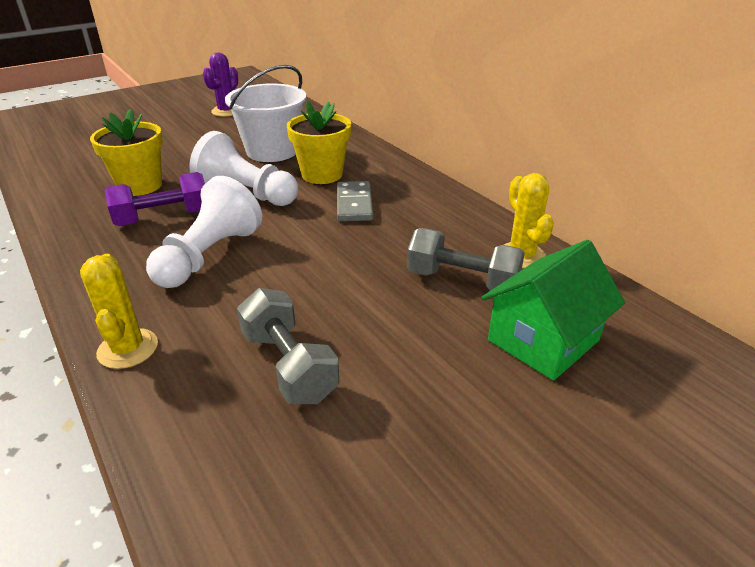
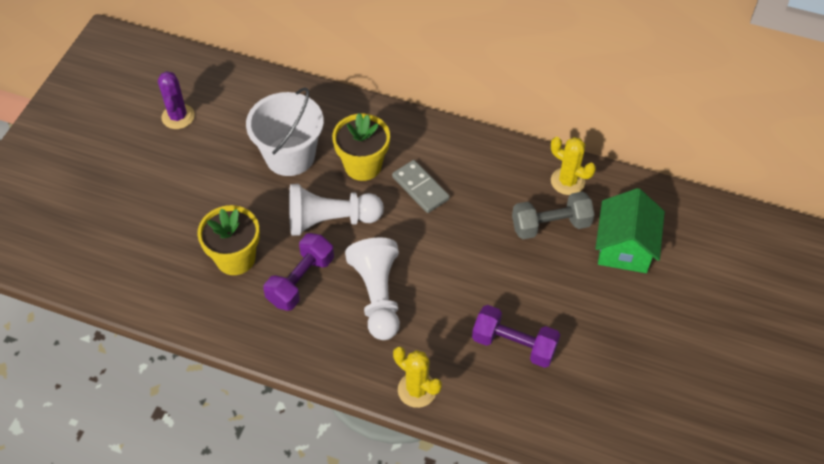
camera: 35 degrees left, 20 degrees up
grey dumbbell [237,288,339,404] -> purple dumbbell [472,305,560,368]

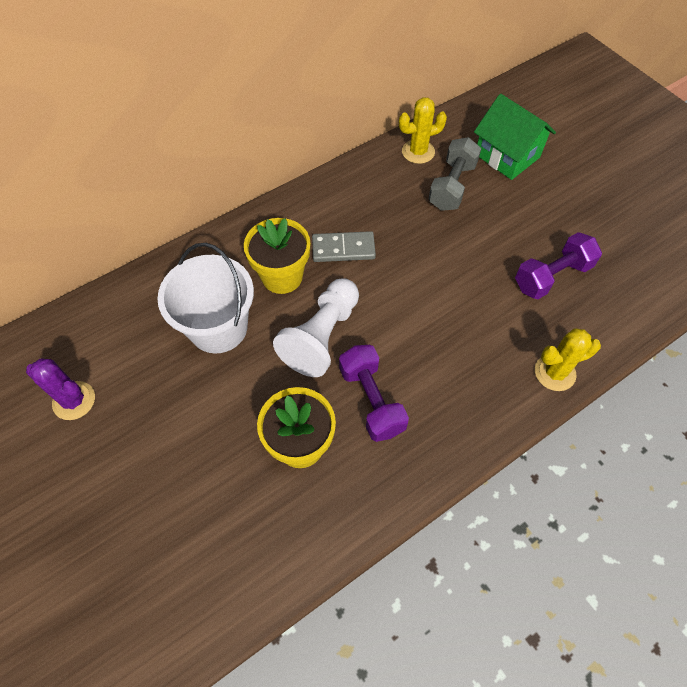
camera: 55 degrees left, 5 degrees up
white pawn [345,237,400,340] -> none

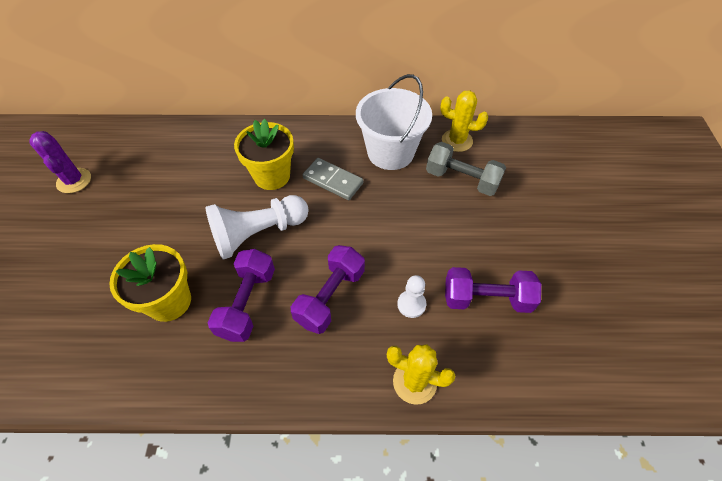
camera: 35 degrees right, 5 degrees down
white bucket [158,243,254,353] -> white bucket moved to [356,74,432,170]
grey dumbbell [428,137,481,211] -> grey dumbbell turned 60 degrees clockwise [426,142,506,196]
green house [474,94,556,180] -> none
none -> purple dumbbell [291,245,365,334]
none -> white pawn [397,275,426,318]

